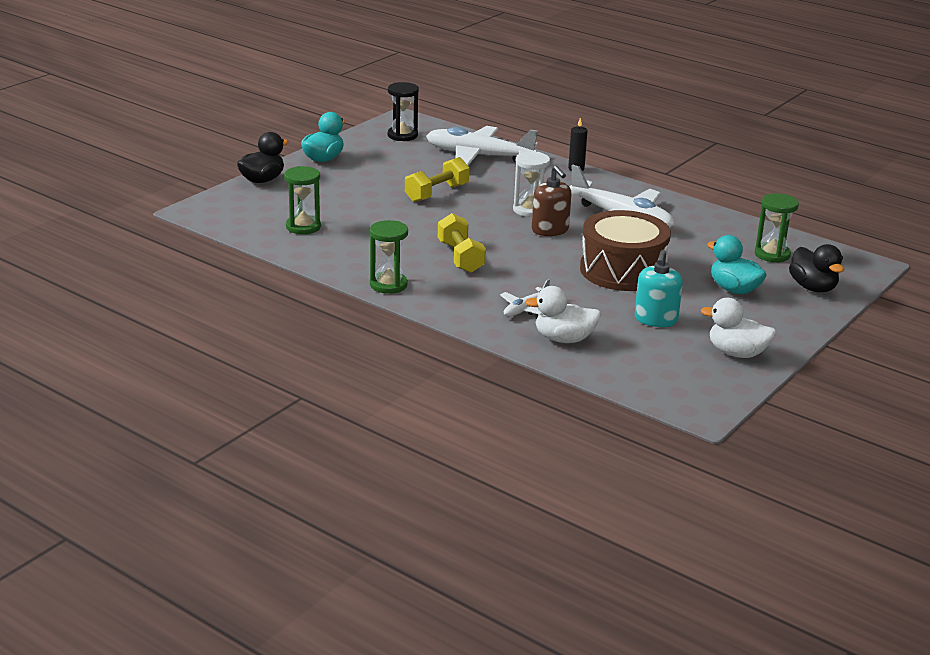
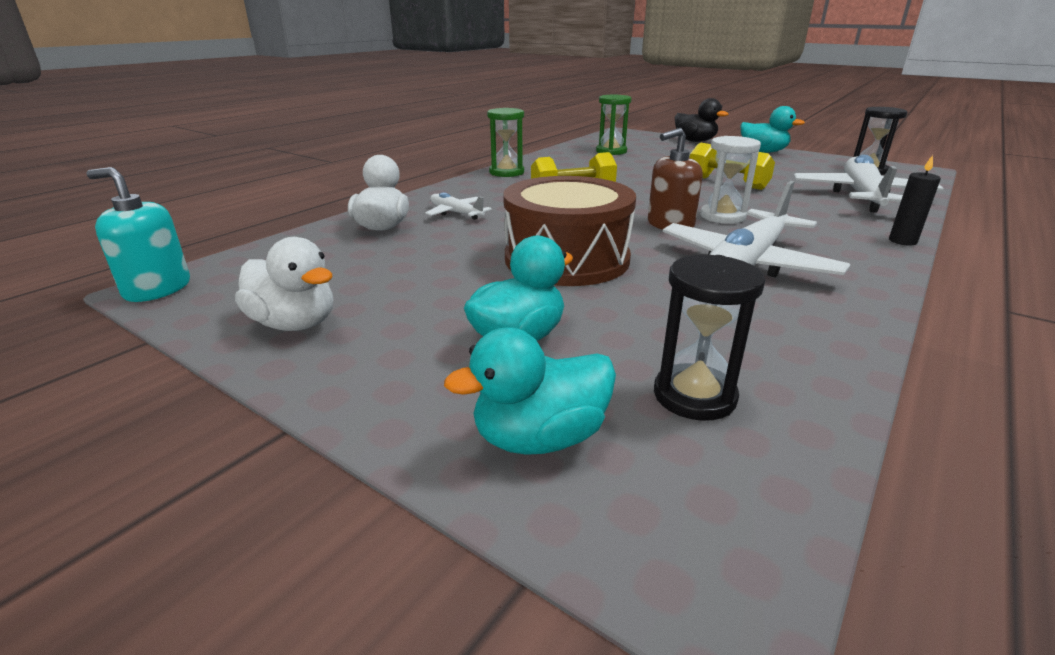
camera: 90 degrees right, 0 degrees up
turquoise soap dispenser [635,250,683,327] -> turquoise soap dispenser moved to [87,167,190,302]
white duck [701,298,776,358] -> white duck turned 105 degrees clockwise [235,237,333,331]
green hourglass [755,193,799,263] -> black hourglass [654,255,765,421]
black duck [789,244,844,292] -> turquoise duck [444,327,616,455]

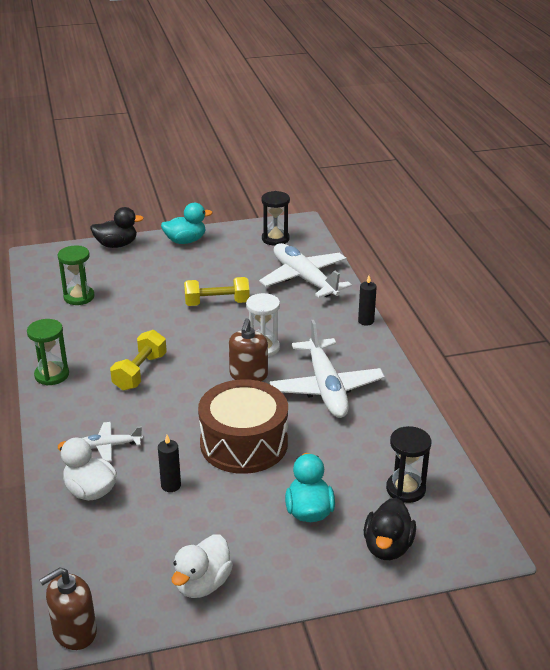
camera: 50 degrees left, 5 degrees up
turquoise soap dispenser [87,167,190,302] -> brown soap dispenser [39,567,97,650]
white duck [235,237,333,331] -> white duck turned 135 degrees clockwise [171,535,233,598]
turquoise duck [444,327,616,455] -> black duck [364,498,416,560]
none -> black candle [158,435,181,492]

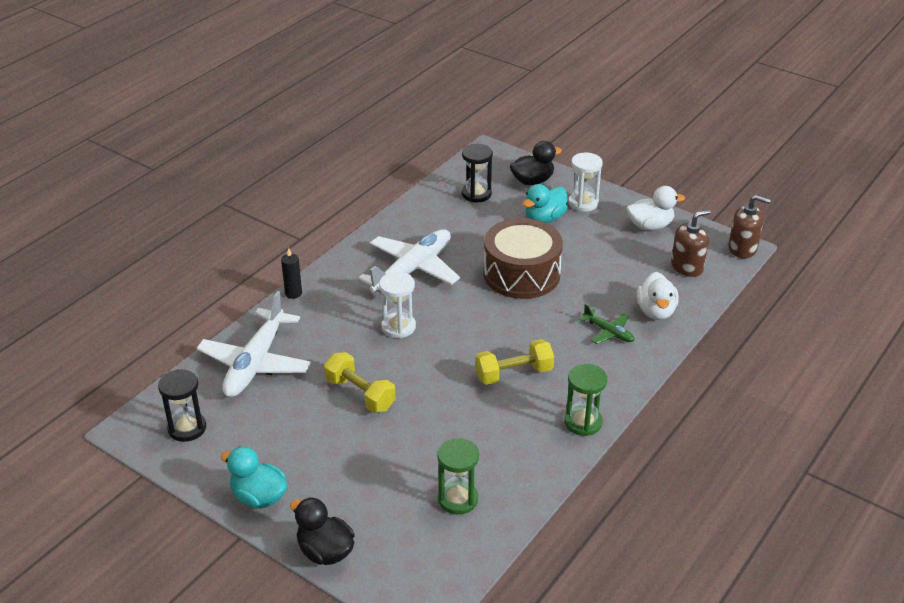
camera: 130 degrees left, 5 degrees up
white plane [82,422,143,461] -> green plane [579,304,634,344]
black candle [158,435,181,492] -> none
brown soap dispenser [229,319,268,381] -> brown soap dispenser moved to [671,210,711,277]
none -> white hourglass [568,153,603,212]

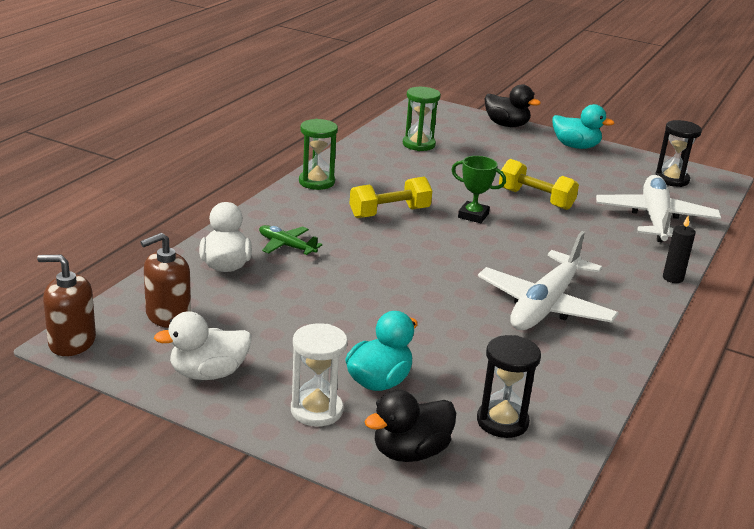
camera: 170 degrees right, 10 degrees down
white hourglass [379,272,416,338] -> none
brown drum [483,218,563,299] -> none
none -> green trophy [451,156,506,223]

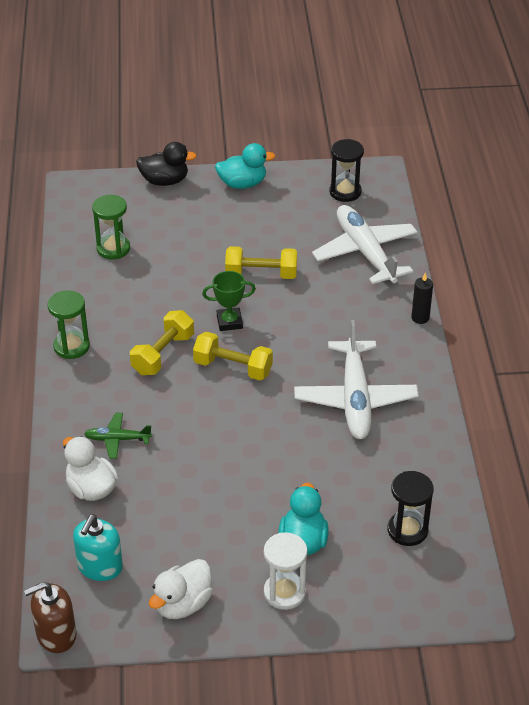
camera: 30 degrees left, 15 degrees up
brown soap dispenser [141,233,191,328] -> turquoise soap dispenser [73,515,123,581]
black duck [364,390,456,462] -> none
none -> yellow dumbbell [193,332,273,380]

